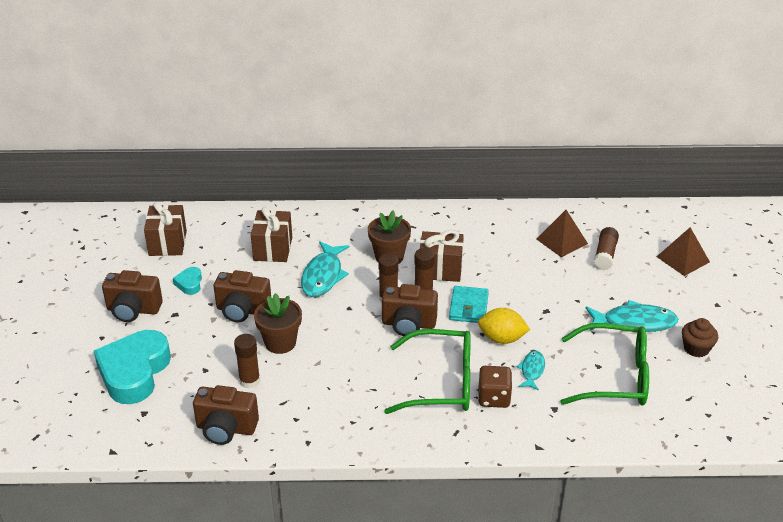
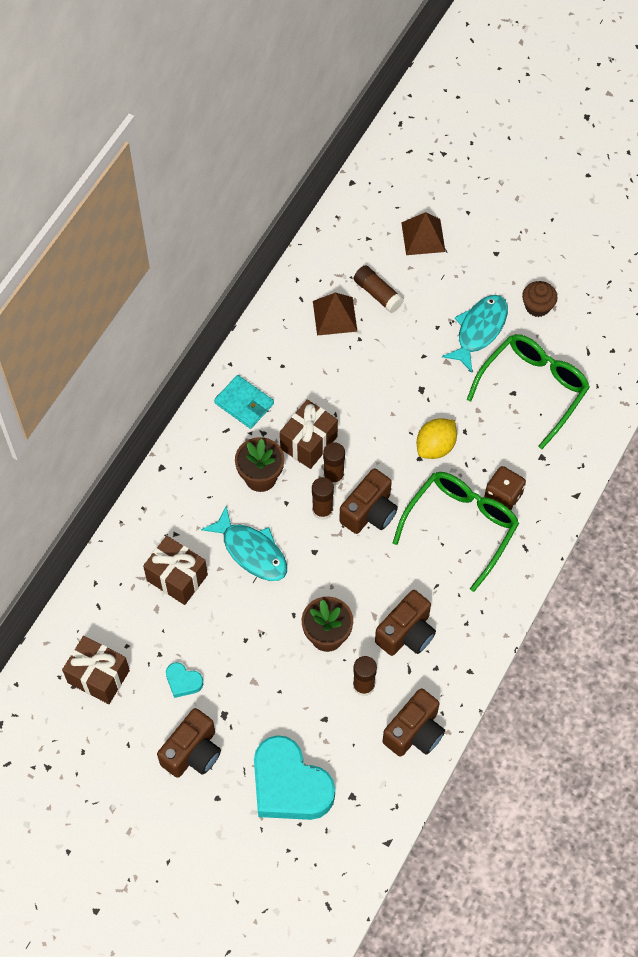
camera: 60 degrees left, 25 degrees up
brown camera [214,270,271,322] -> brown camera moved to [375,590,436,656]
turquoise wallet [449,286,489,323] -> turquoise wallet moved to [214,375,274,429]
turquoise fish [517,351,545,391] -> none

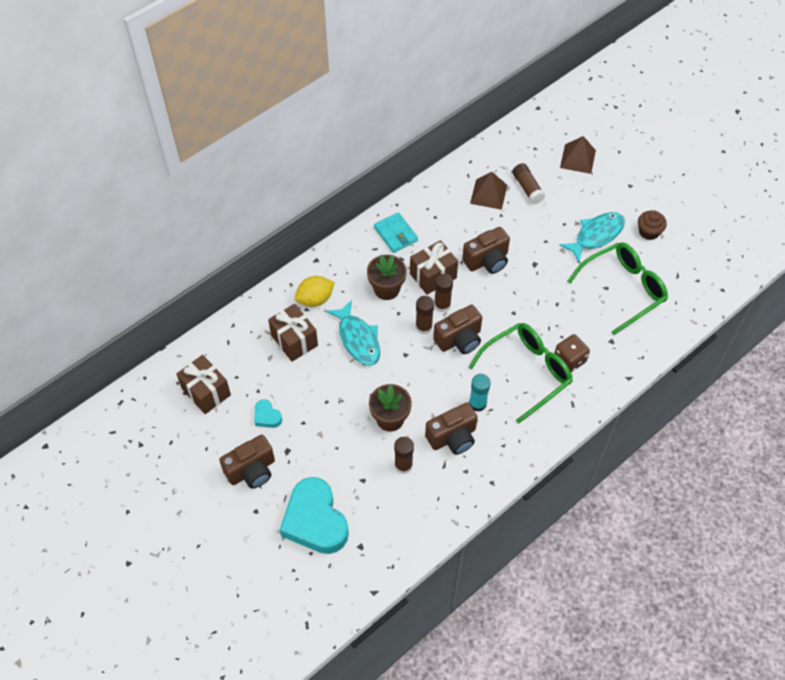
camera: 20 degrees right, 5 degrees down
brown camera [383,688,445,757] -> brown camera moved to [462,227,510,274]
yellow lemon [417,418,457,459] -> yellow lemon moved to [295,276,335,307]
none -> turquoise glue stick [469,374,491,412]

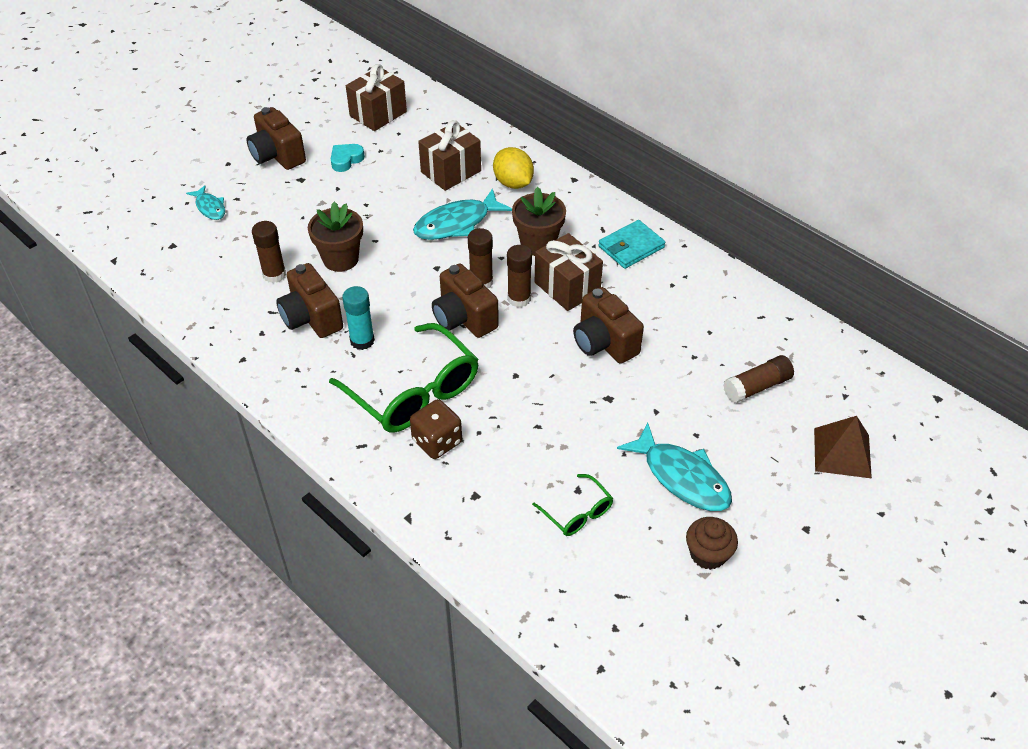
camera: 85 degrees right, 10 degrees down
turquoise heart [280,477,349,554] -> turquoise fish [186,185,225,220]
brown pyramid [470,172,507,210] -> none
green glasses [567,242,668,335] -> green glasses [532,474,613,536], size x0.49

